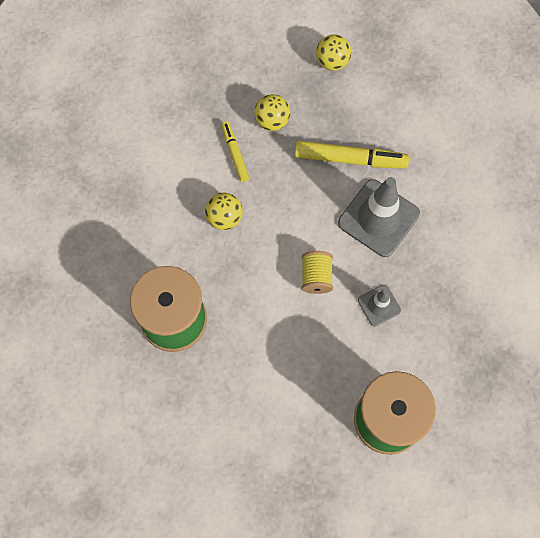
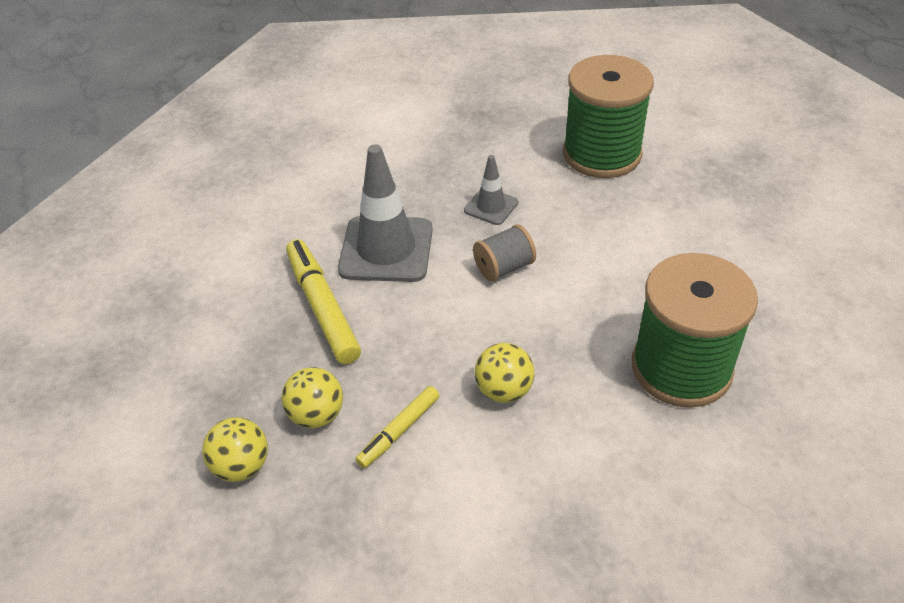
camera: 120 degrees left, 25 degrees down
yellow spool [302,251,333,294] -> grey spool [473,224,536,281]
yellow ball [316,34,351,71] -> yellow ball moved to [202,417,268,482]

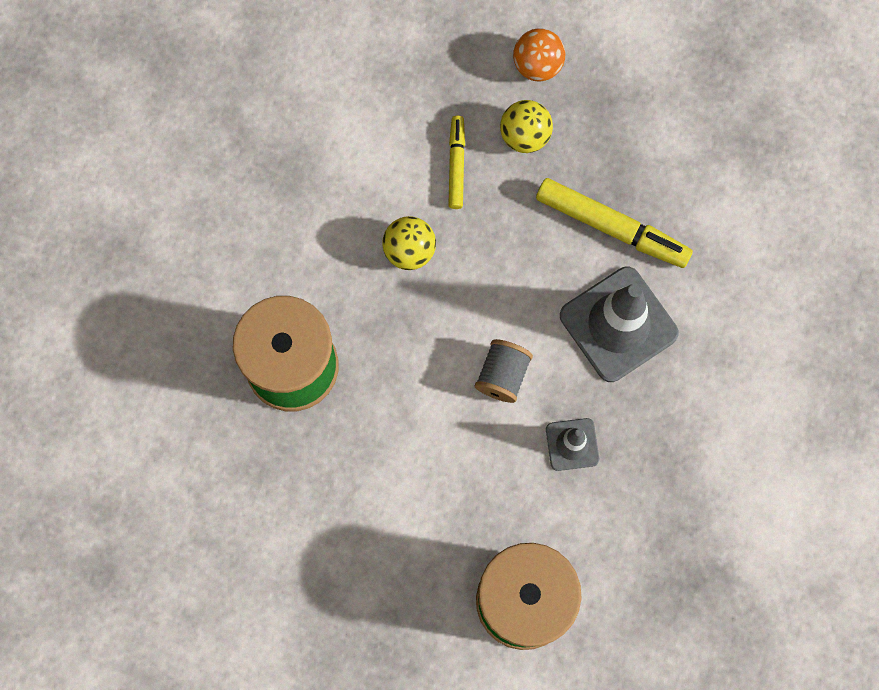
camera: 140 degrees right, 30 degrees up
yellow ball [202,417,268,482] -> orange ball [513,28,565,82]

